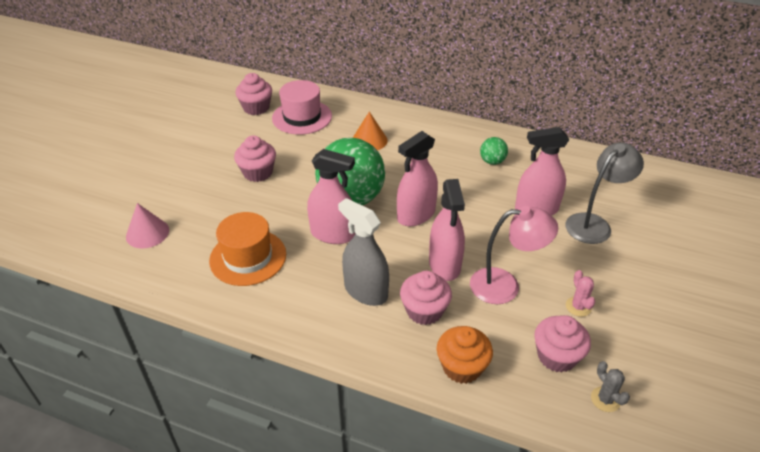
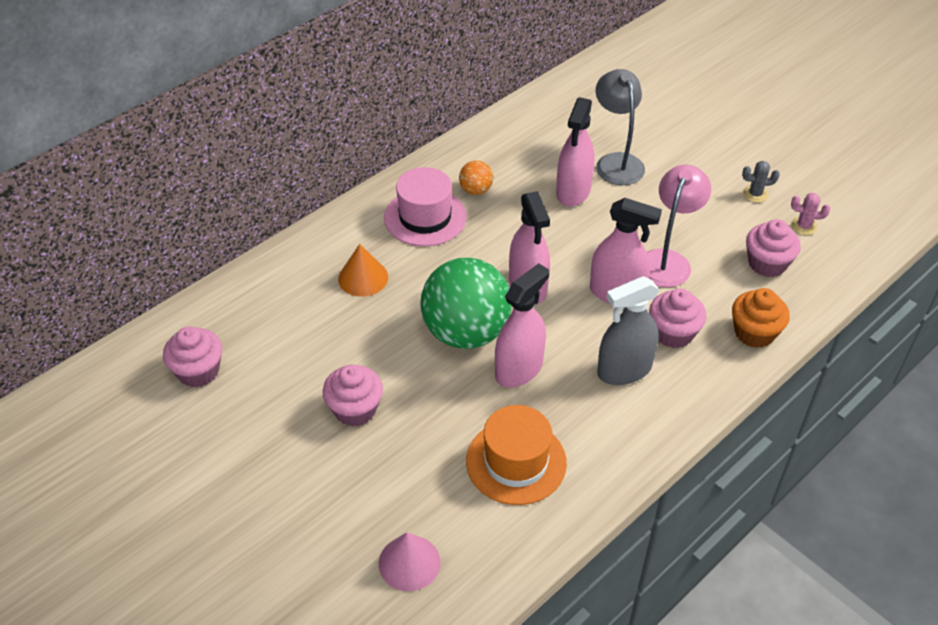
camera: 65 degrees left, 5 degrees up
pink hat [272,80,332,135] -> pink hat moved to [384,167,467,246]
green ball [480,137,508,165] -> orange ball [459,161,493,195]
pink cactus [566,270,595,317] -> pink cactus moved to [791,193,830,235]
grey cactus [591,361,630,412] -> grey cactus moved to [742,161,780,203]

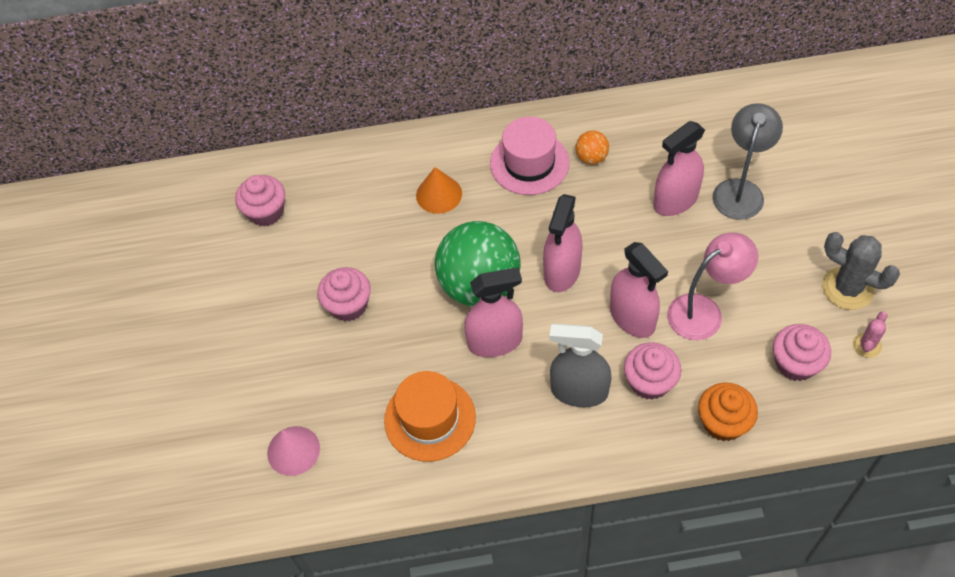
camera: 40 degrees right, 10 degrees up
grey cactus [742,161,780,203] -> grey cactus [822,232,900,310], size x1.87
pink cactus [791,193,830,235] -> pink cactus turned 75 degrees clockwise [853,312,887,358]

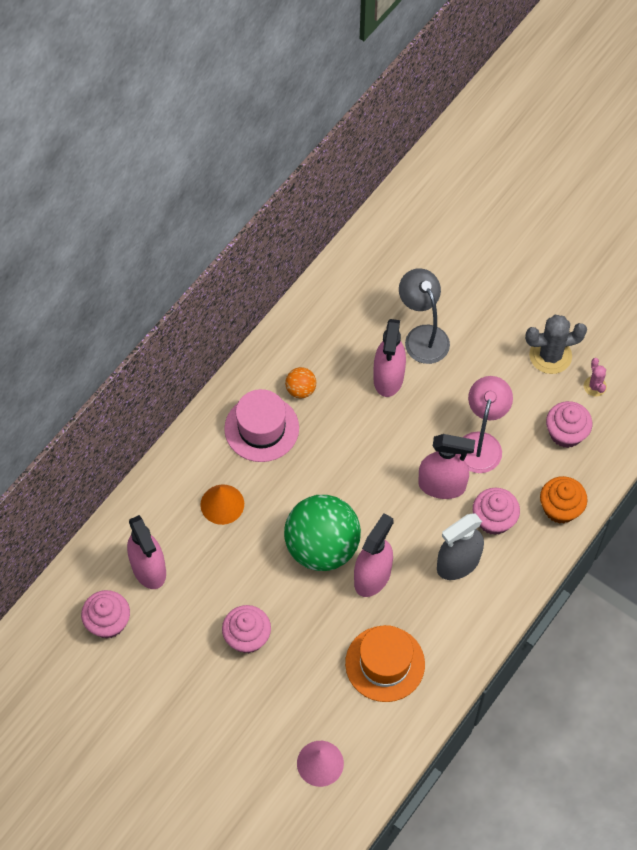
camera: 50 degrees left, 5 degrees up
pink spray bottle [543,194,583,292] -> pink spray bottle moved to [127,515,166,589]

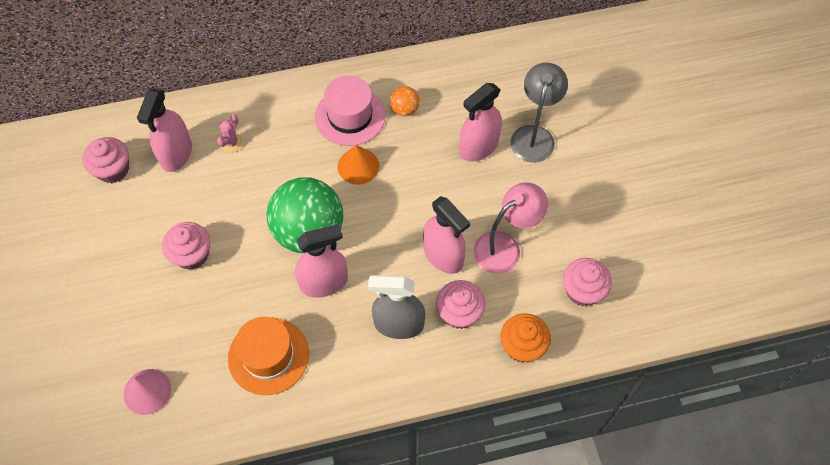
camera: 40 degrees right, 0 degrees up
orange cone [200,485,244,525] -> orange cone moved to [338,145,379,185]
grey cactus [525,315,587,374] -> none
pink cactus [584,358,607,397] -> pink cactus moved to [217,114,243,152]

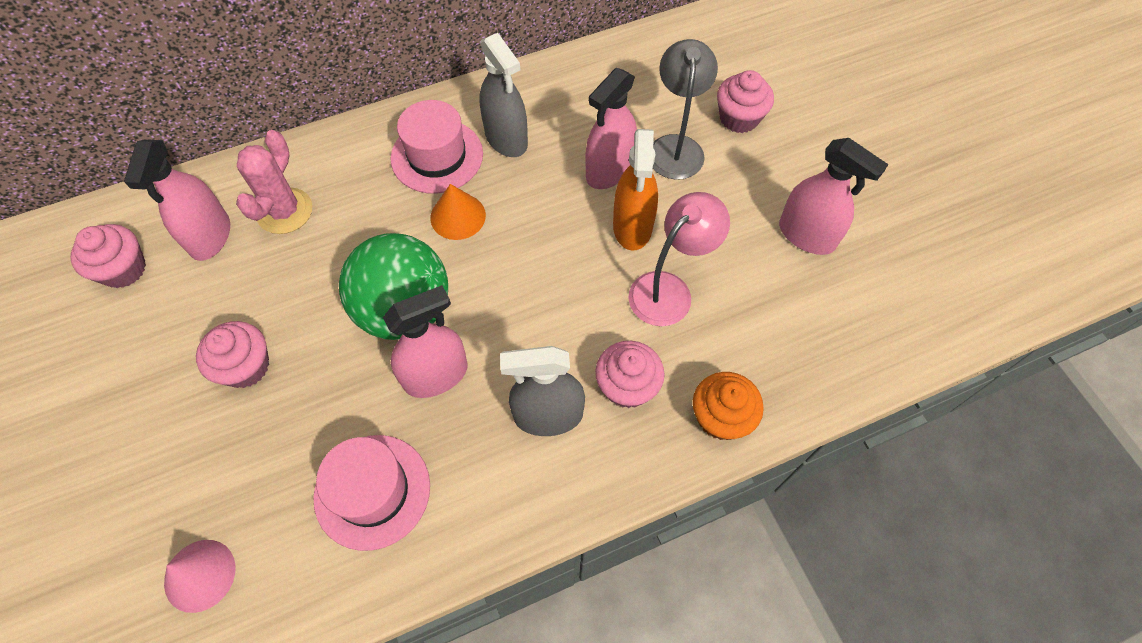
camera: 10 degrees left, 0 degrees up
pink cactus [217,114,243,152] -> pink cactus [236,130,312,234], size x1.87
orange hat [228,317,309,395] -> pink hat [313,435,430,551]
orange ball [390,86,420,116] -> grey spray bottle [479,33,528,157]
pink spray bottle [423,196,470,274] -> pink spray bottle moved to [779,138,889,255]
pink cupcake [563,258,612,306] -> pink cupcake moved to [717,70,774,133]
none -> orange spray bottle [613,129,658,251]

